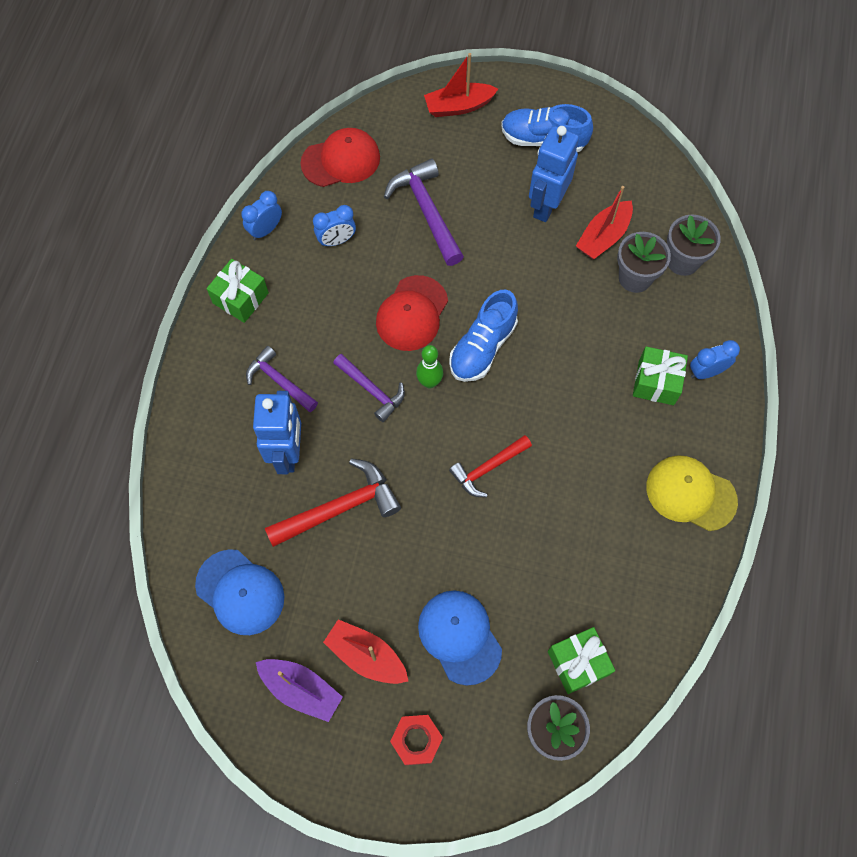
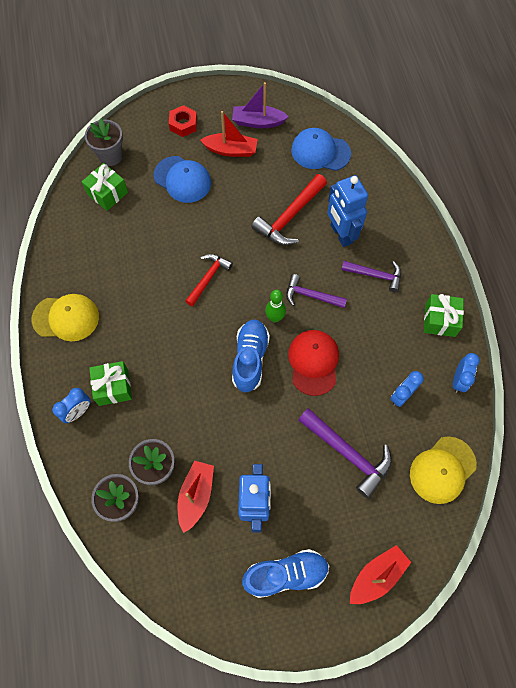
camera: 155 degrees right, 0 degrees up
red cap [301,128,380,187] -> yellow cap [410,436,477,504]

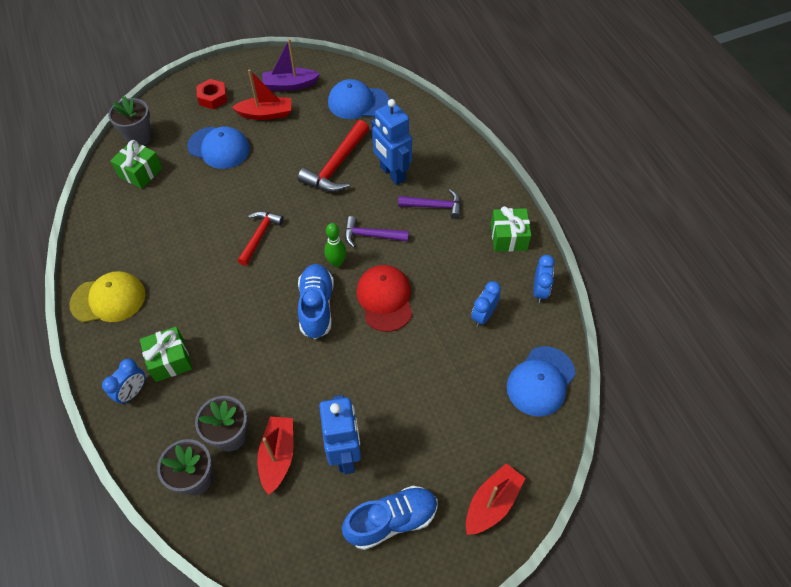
camera: 10 degrees left, 10 degrees down
purple hammer [298,408,392,499] -> none
yellow cap [410,436,477,504] -> blue cap [507,346,576,417]

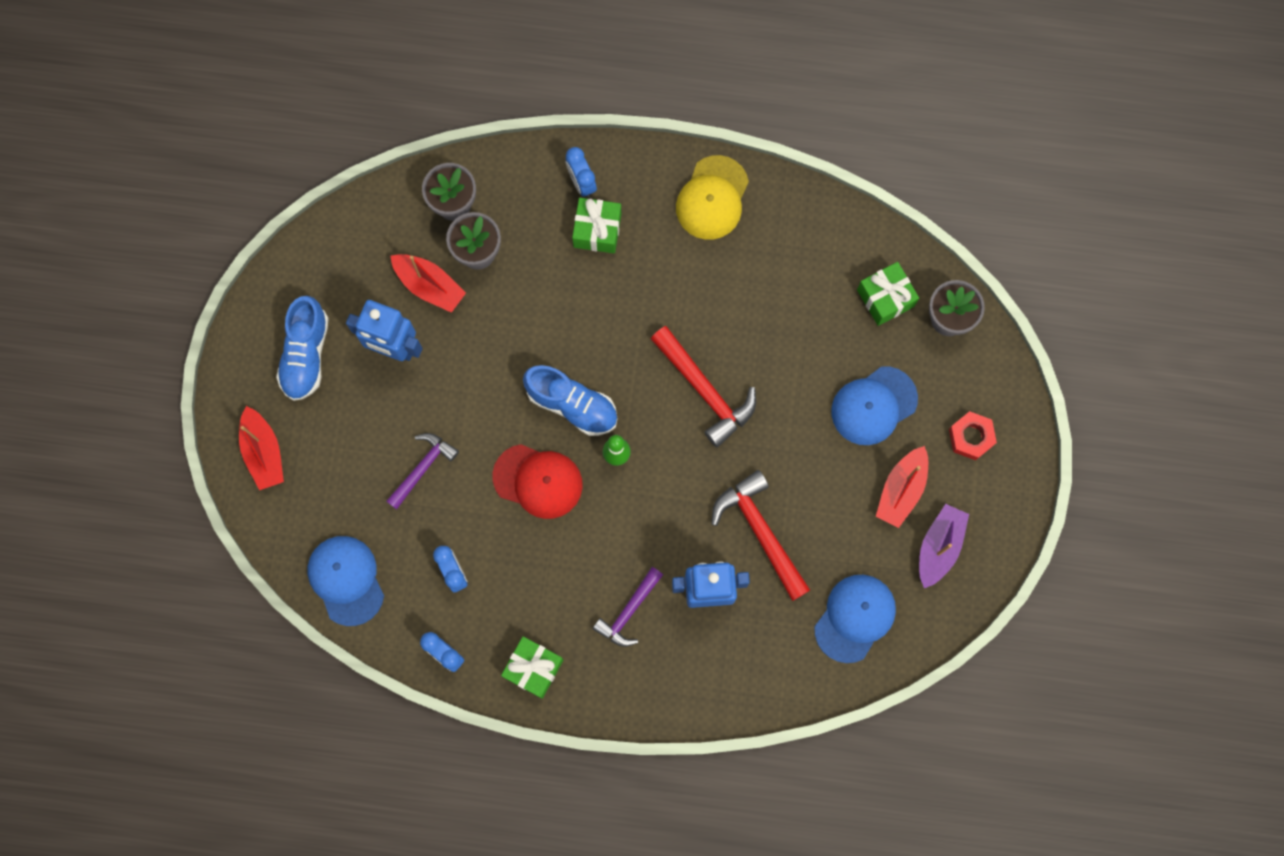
camera: 120 degrees right, 20 degrees up
red hammer [238,211,284,266] -> red hammer [651,326,756,447], size x1.53
purple hammer [345,216,409,248] -> purple hammer moved to [386,433,459,510]

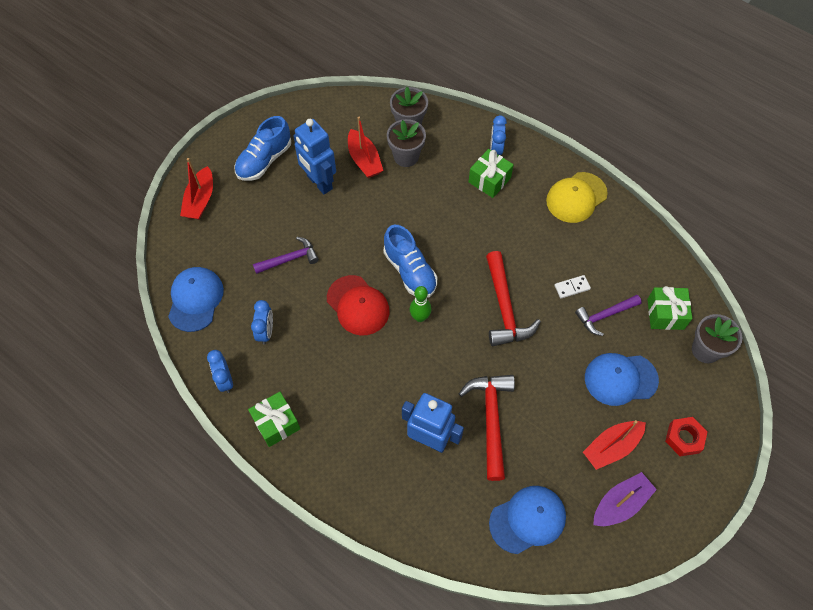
camera: 30 degrees right, 15 degrees down
purple hammer [593,567,663,647] -> purple hammer moved to [575,295,642,336]
none -> white domino [554,275,591,299]

